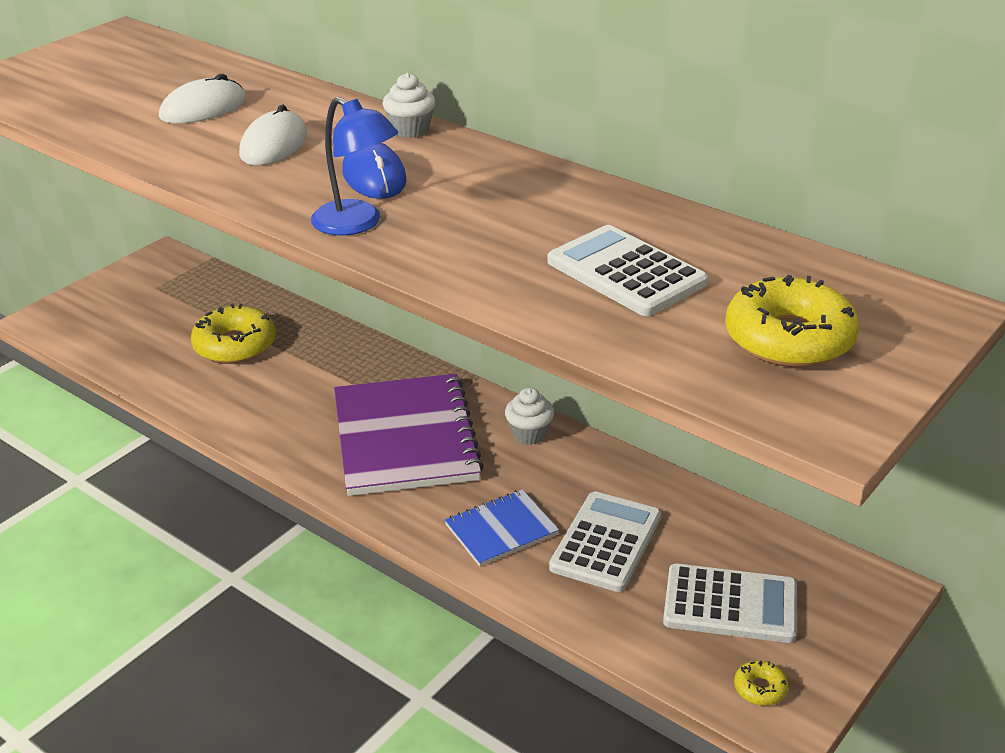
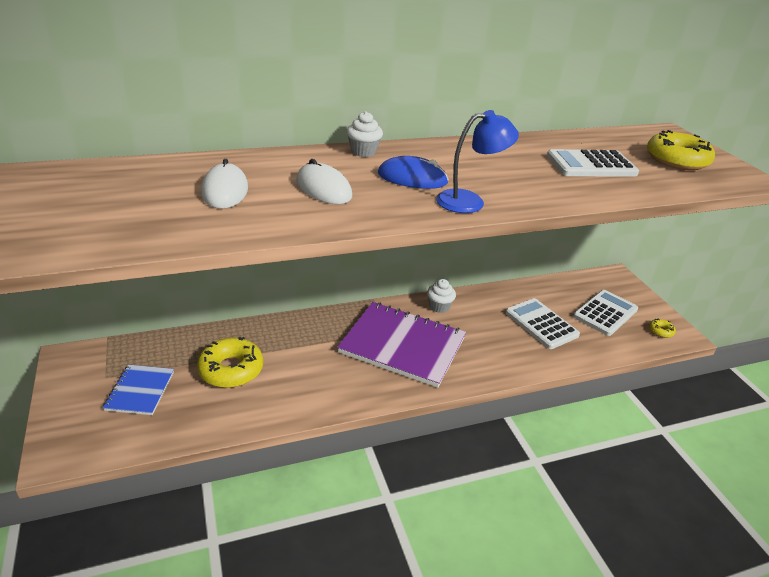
camera: 60 degrees left, 0 degrees up
blue notebook [445,489,559,566] -> blue notebook moved to [103,365,174,415]

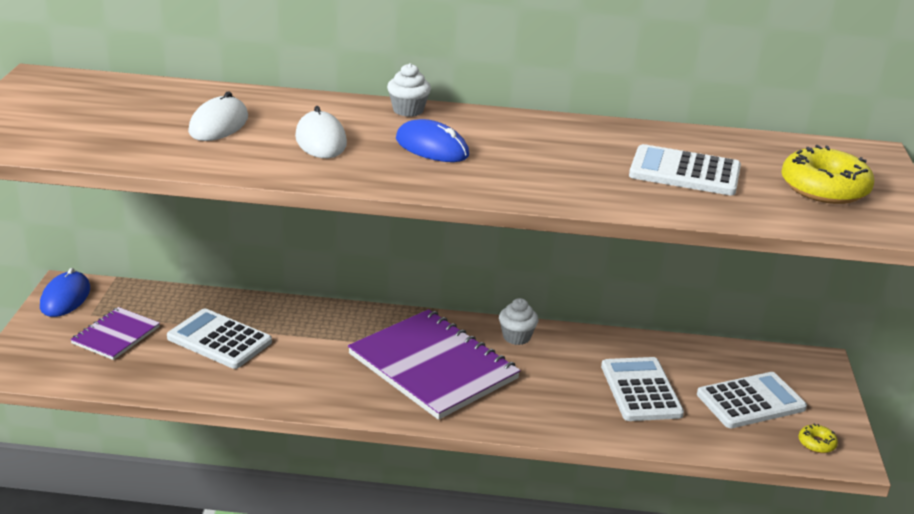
camera: 25 degrees right, 5 degrees down
blue notebook [103,365,174,415] -> purple notebook [70,307,160,360]
yellow donut [197,337,263,388] -> white calculator [167,308,272,369]
blue lamp [436,110,519,213] -> none
none -> blue mouse [40,268,90,317]

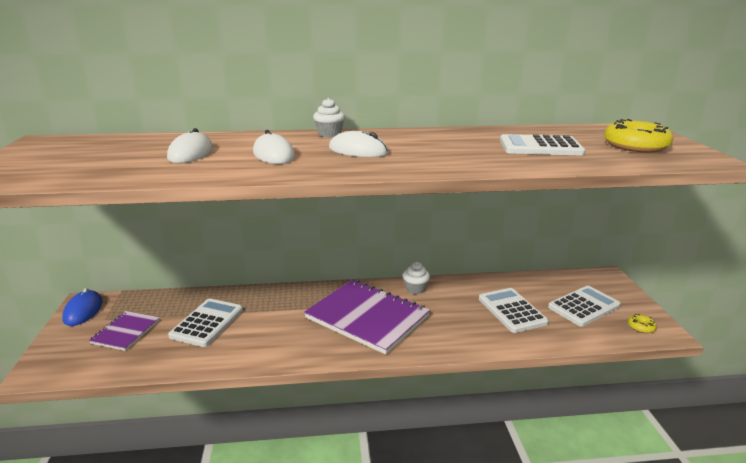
camera: 10 degrees left, 5 degrees down
white calculator [167,308,272,369] -> white calculator turned 90 degrees clockwise [168,298,243,347]
blue mouse [396,119,469,162] -> white mouse [329,131,388,157]

